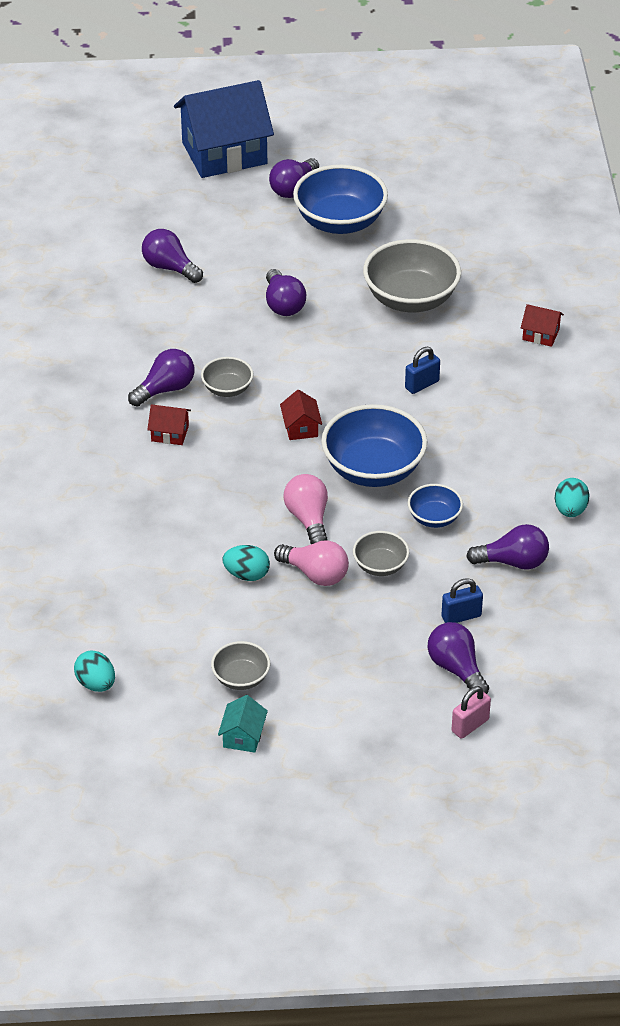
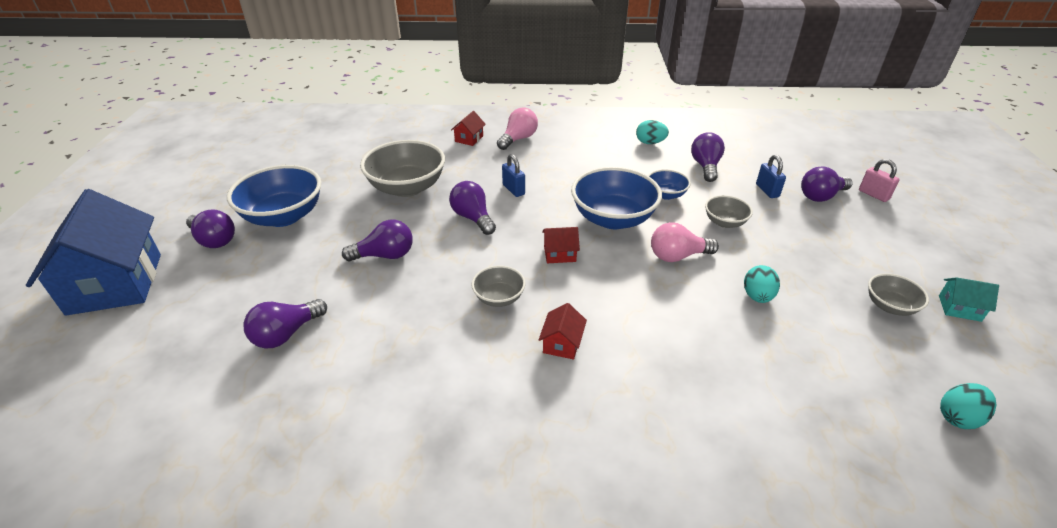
camera: 85 degrees left, 5 degrees down
purple light bulb [128,349,194,407] -> purple light bulb moved to [449,181,496,235]
pink light bulb [274,540,349,586] -> pink light bulb moved to [497,108,538,150]

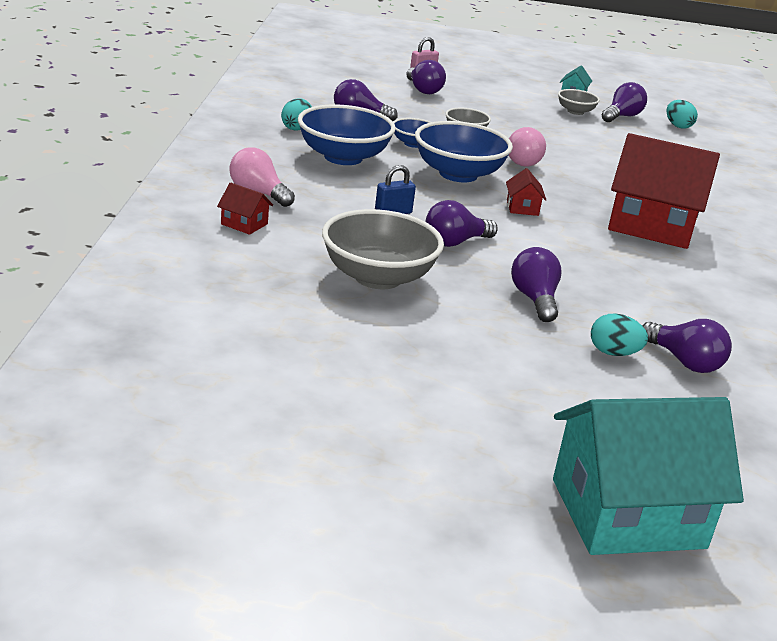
camera: 90 degrees left, 10 degrees down
blue house [26,189,161,316] -> turquoise house [553,397,744,555]
purple light bulb [186,209,235,248] -> purple light bulb moved to [602,82,647,122]
blue bowl [227,165,321,227] -> blue bowl moved to [298,105,396,165]
grey bowl [472,266,526,307] -> none
red house [539,303,587,360] -> red house [608,133,720,249], size x2.46
turquoise egg [744,265,780,303] -> turquoise egg moved to [591,313,648,356]
blue padlock [756,155,786,198] -> none

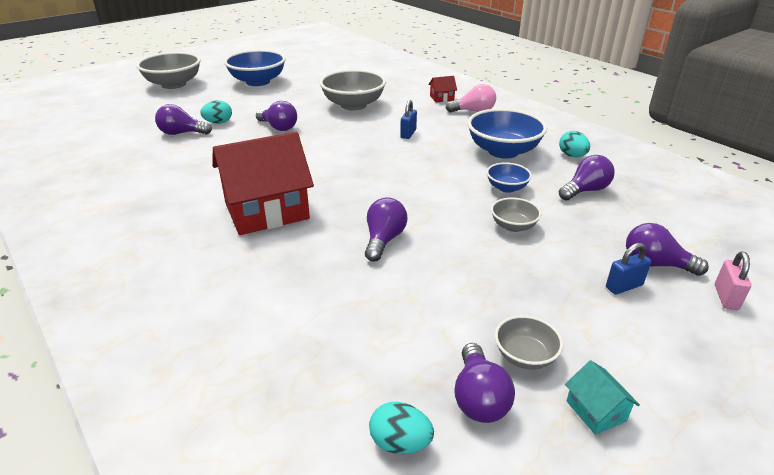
camera: 140 degrees right, 5 degrees up
blue bowl [415,121,513,182] -> blue bowl moved to [224,50,286,86]
purple light bulb [425,200,498,247] -> purple light bulb moved to [365,197,408,261]
red house [506,168,546,216] -> none
pink light bulb [509,127,546,167] -> none
turquoise house [553,397,744,555] -> grey bowl [136,52,201,89]
none -> blue padlock [606,243,651,295]

